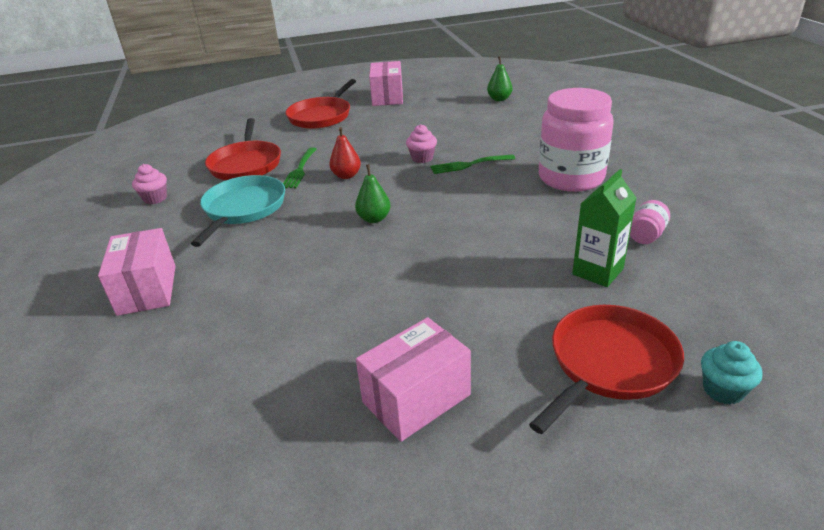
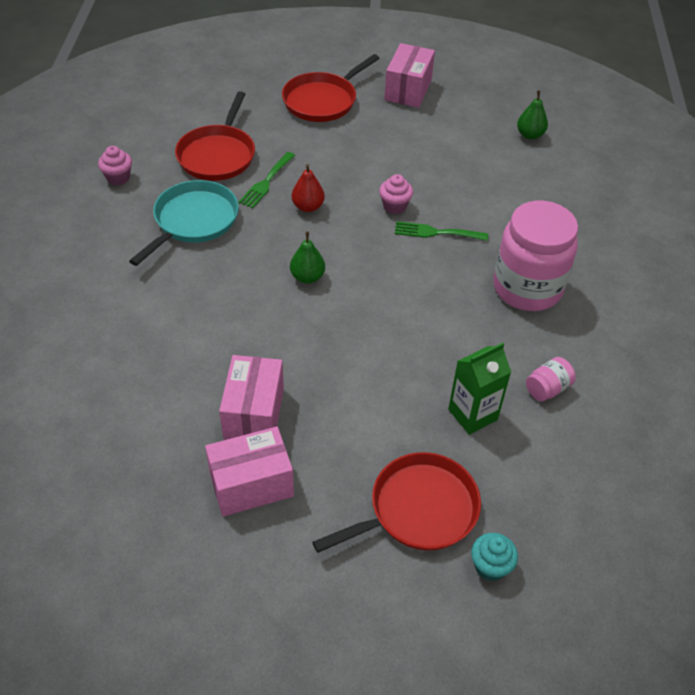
camera: 15 degrees right, 15 degrees up
pink box [98,228,176,316] -> pink box moved to [219,355,284,440]

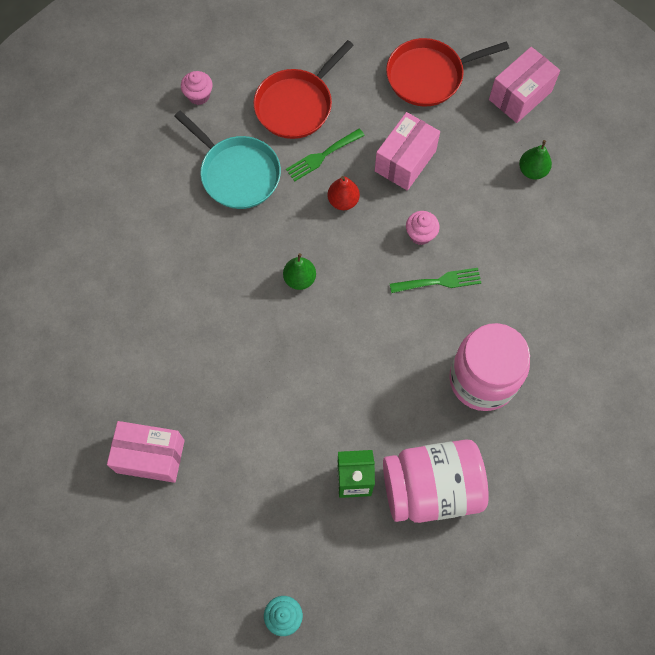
camera: 30 degrees right, 20 degrees up
turquoise pan [129,180,239,266] -> turquoise pan turned 75 degrees clockwise [174,111,281,209]
pink box [219,355,284,440] -> pink box moved to [375,112,440,191]
red pan [312,452,481,553] -> none
green fork [395,221,488,241] -> green fork turned 135 degrees clockwise [390,268,481,293]
green pear [517,90,548,140] -> green pear moved to [519,140,552,180]
pink jar [526,357,576,401] -> pink jar [383,439,488,523], size x2.42

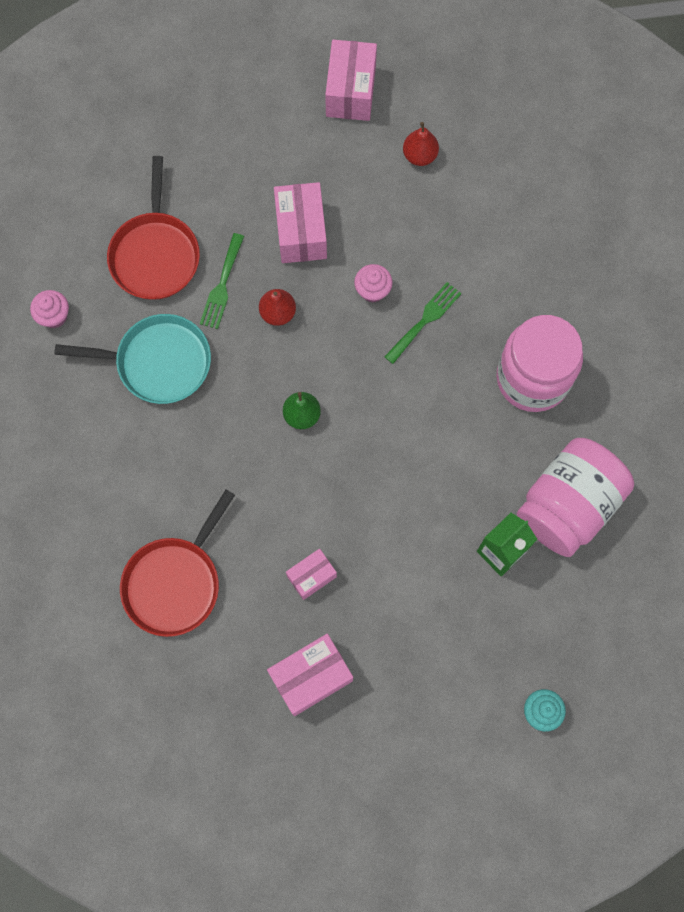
camera: 40 degrees left, 5 degrees up
red pan [386,38,509,107] -> red pan moved to [120,489,235,637]
green pear [519,140,552,180] -> red pear [403,122,439,166]
none -> pink box [286,549,337,600]

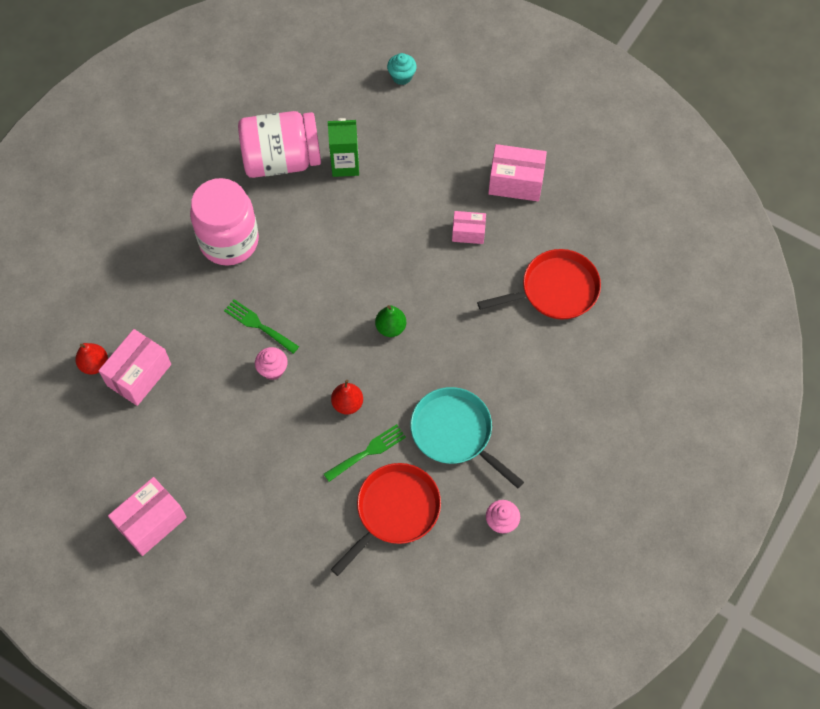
camera: 140 degrees left, 10 degrees down
pink box [274,182,327,263] -> pink box moved to [98,329,171,406]
green fork [384,282,462,364] -> green fork turned 45 degrees clockwise [224,299,299,354]
red pear [403,122,439,166] -> red pear moved to [75,343,108,375]

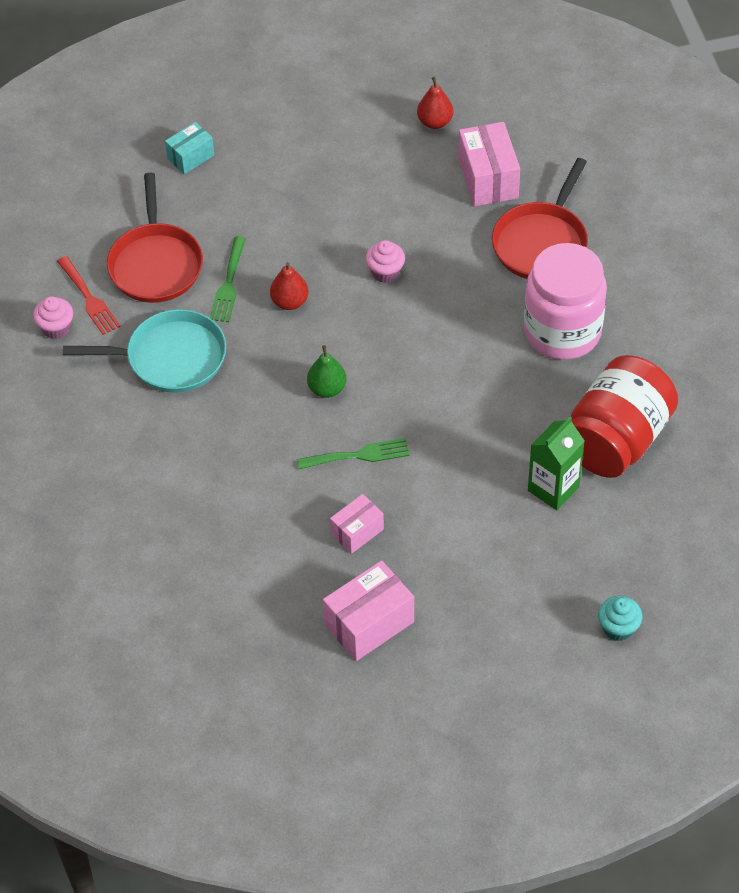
camera: 135 degrees right, 10 degrees down
red pear [75,343,108,375] -> red pear moved to [417,77,453,129]
pink box [108,477,187,556] -> none
green fork [224,299,299,354] -> green fork moved to [297,438,410,469]
pink jar [238,111,321,178] -> red jar [571,355,679,478]
red pan [477,249,601,319] -> red pan moved to [492,158,588,279]
none -> red fork [57,256,120,335]
none -> turquoise box [165,122,214,174]

